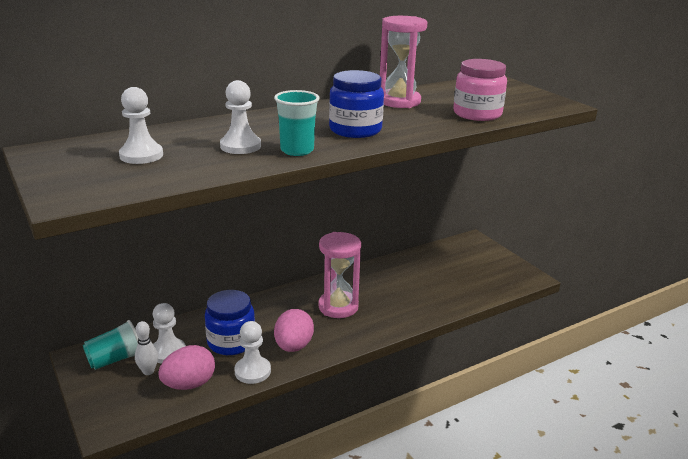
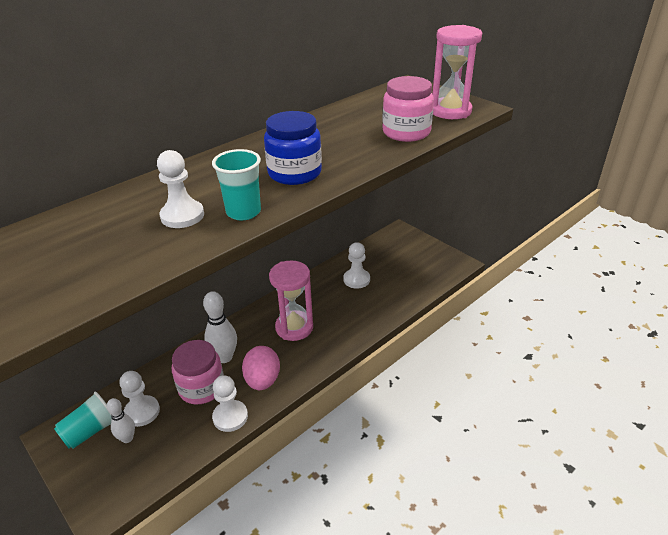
camera: 10 degrees left, 10 degrees up
white pawn [119,87,163,164] -> white pawn moved to [343,242,370,289]
pink egg [158,345,215,390] -> none
blue jar [205,290,255,355] -> pink jar [172,340,224,404]
pink hourglass [380,16,428,108] -> pink hourglass moved to [432,25,482,119]
none -> white bowling pin [203,291,237,363]

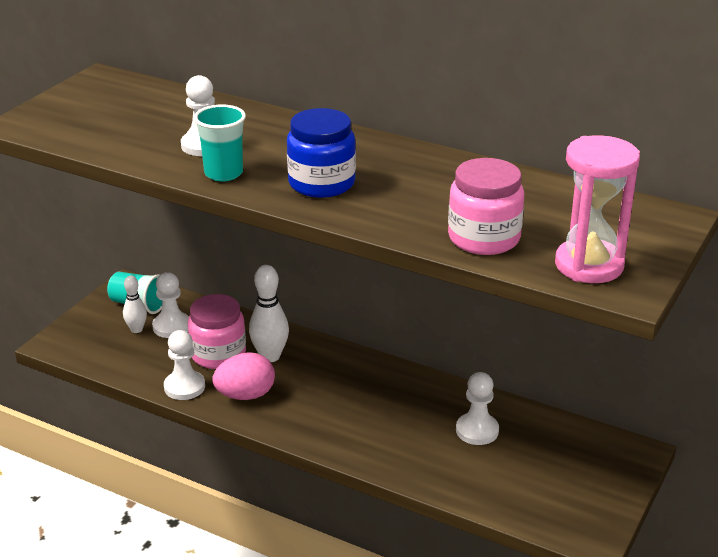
camera: 70 degrees right, 5 degrees down
pink hourglass [269,261,313,341] -> none

